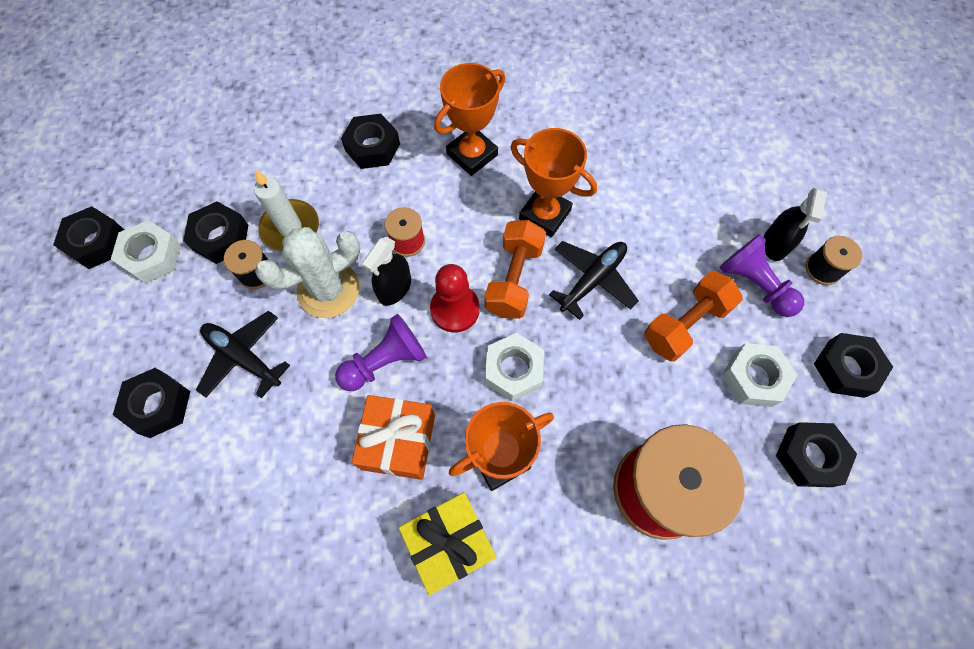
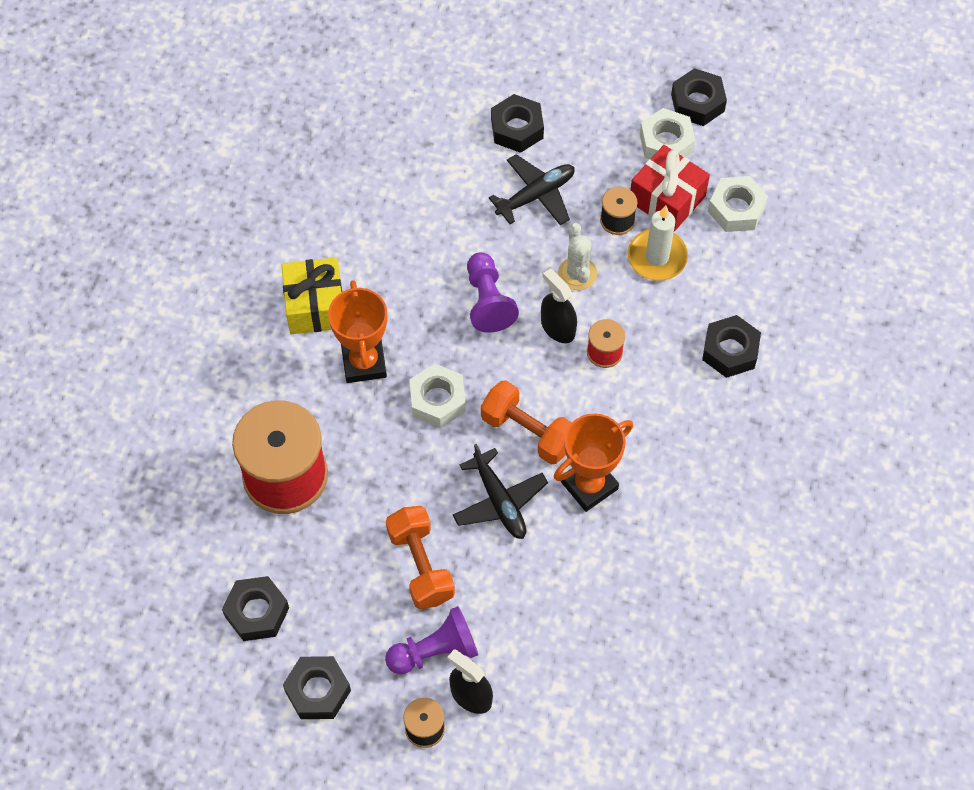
camera: 110 degrees right, 5 degrees down
black nut [183,202,248,264] -> red gift [630,145,710,232]
white cactus [255,227,360,318] -> white cactus [558,223,597,290], size x0.64
orange gift [352,395,435,480] -> none
red pawn [430,264,480,332] -> none
orange trophy [434,63,505,176] -> none
white nut [722,343,797,407] -> white nut moved to [708,176,768,232]

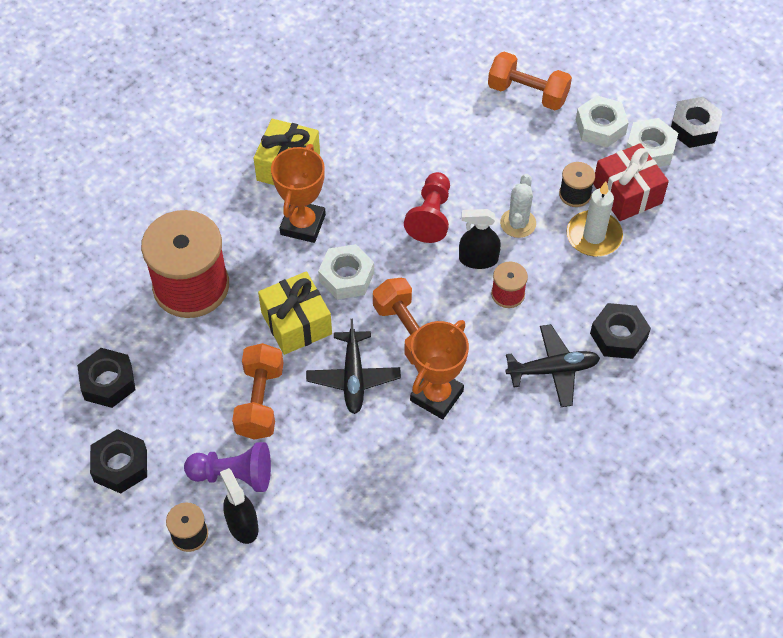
camera: 25 degrees right, 5 degrees down
purple pawn [467,252,519,333] -> red pawn [404,172,450,243]
black plane [489,154,574,225] -> black plane moved to [505,324,600,407]
black nut [491,94,544,153] -> orange dumbbell [488,52,572,110]
black spray bottle [541,269,577,343] -> black spray bottle turned 75 degrees counterclockwise [459,209,501,269]
orange trophy [554,413,633,512] -> orange trophy turned 45 degrees counterclockwise [410,320,469,419]
white nut [708,176,768,232] -> white nut moved to [576,95,629,147]
none -> yellow gift [258,271,332,355]

